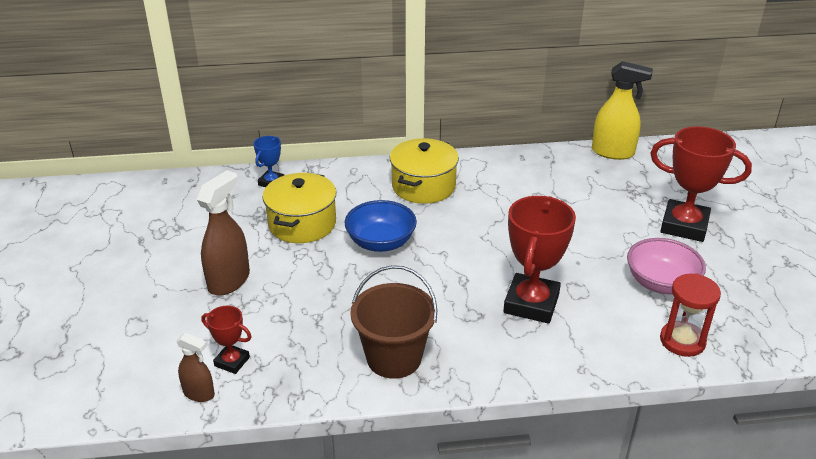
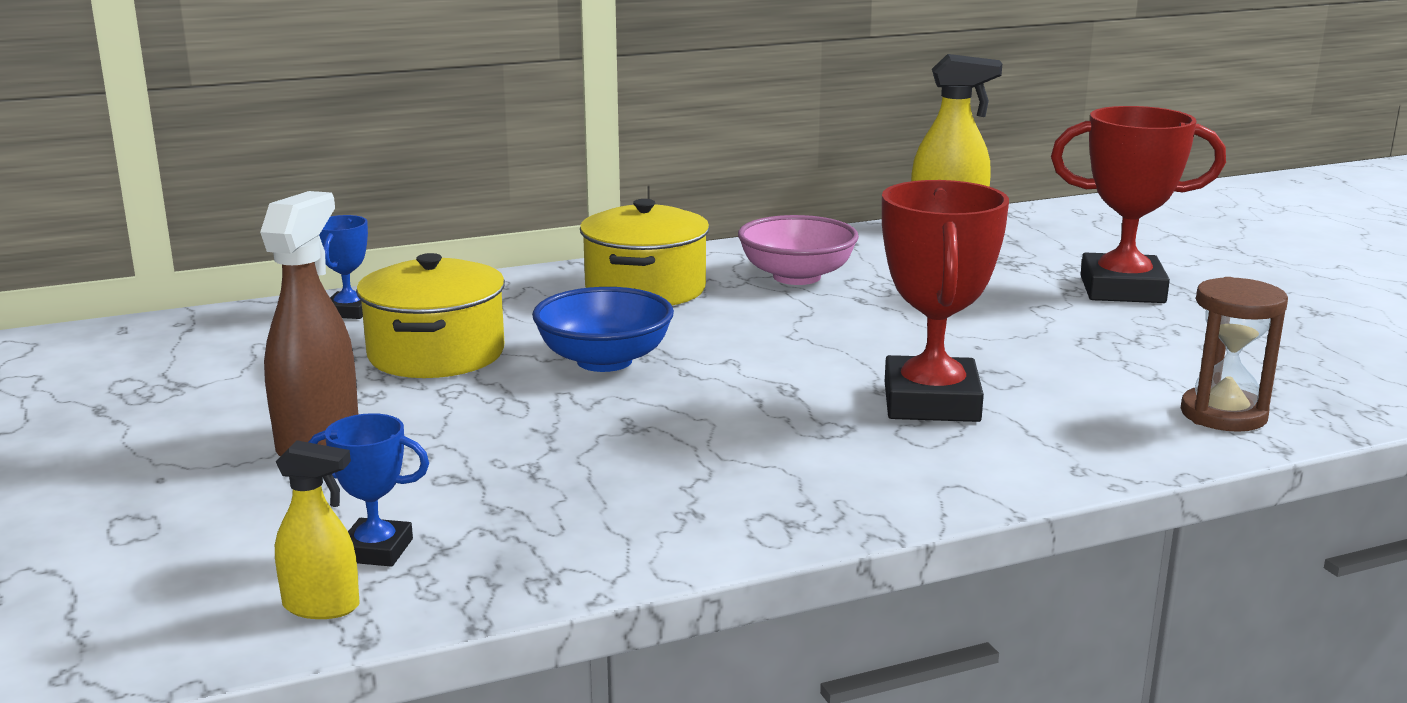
camera: 15 degrees left, 15 degrees down
brown spray bottle [176,333,215,402] -> yellow spray bottle [275,440,360,619]
red trophy [202,306,251,374] -> blue trophy [309,413,429,567]
brown bucket [350,265,437,379] -> none
pink bowl [627,238,706,294] -> pink bowl moved to [738,215,859,285]
red hourglass [660,273,721,357] -> brown hourglass [1181,277,1288,432]

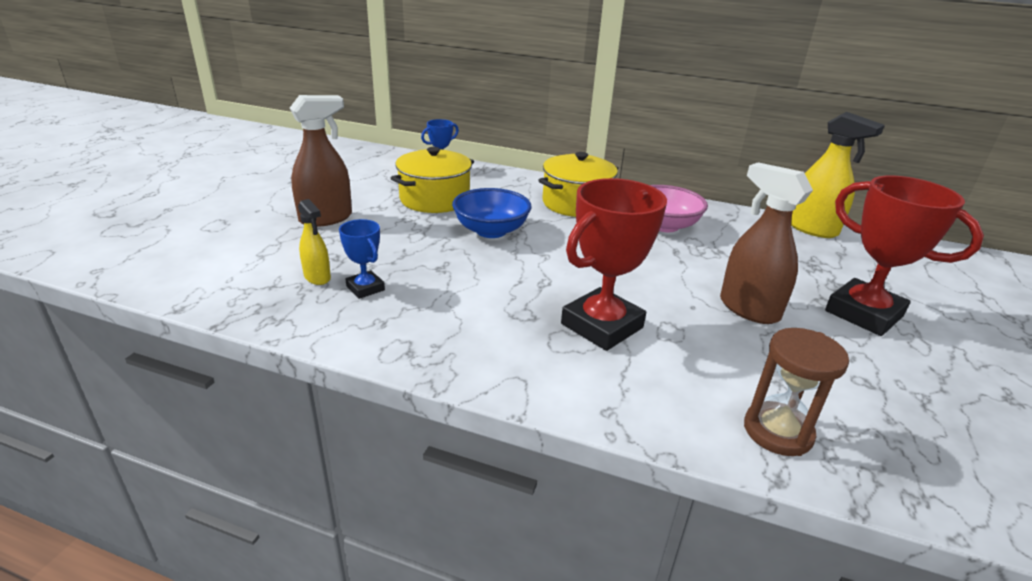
camera: 40 degrees right, 10 degrees up
yellow spray bottle [275,440,360,619] -> yellow spray bottle moved to [298,199,331,285]
blue trophy [309,413,429,567] -> blue trophy moved to [339,219,385,299]
none -> brown spray bottle [720,162,813,324]

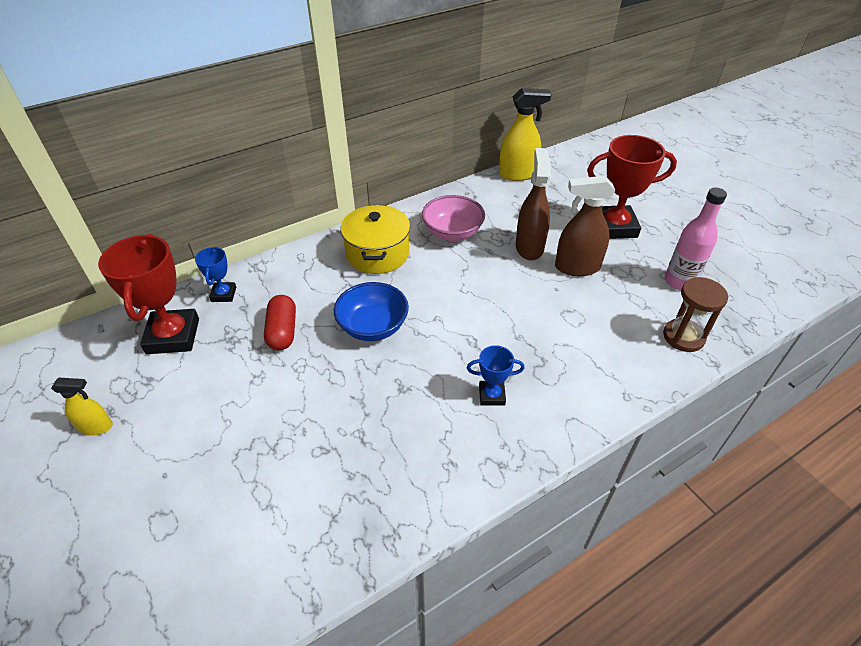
camera: 50 degrees left, 15 degrees up
brown spray bottle [290,95,352,227] -> brown spray bottle moved to [516,148,551,260]
yellow spray bottle [298,199,331,285] -> yellow spray bottle moved to [51,378,113,436]
blue trophy [339,219,385,299] -> blue trophy moved to [467,345,525,406]
yellow pot [391,147,474,213] -> red capsule [264,295,296,351]
red trophy [561,178,667,351] -> red trophy moved to [98,234,199,354]
none -> pink bottle [665,188,727,290]

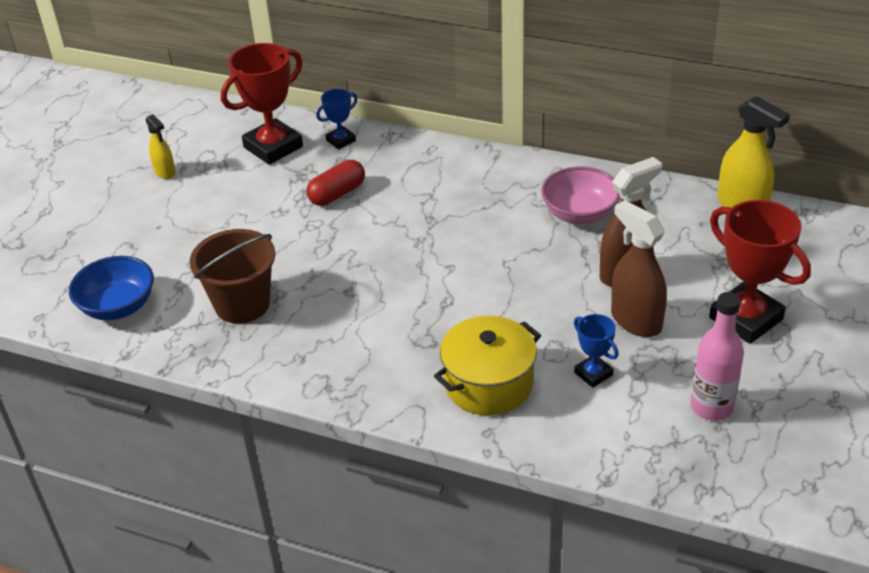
camera: 55 degrees right, 5 degrees down
blue bowl [334,282,409,341] -> blue bowl moved to [69,256,154,320]
yellow pot [341,205,410,274] -> yellow pot moved to [434,316,541,415]
blue trophy [467,345,525,406] -> blue trophy moved to [574,314,619,388]
brown hourglass [663,277,729,352] -> none
none -> brown bucket [190,229,275,324]

